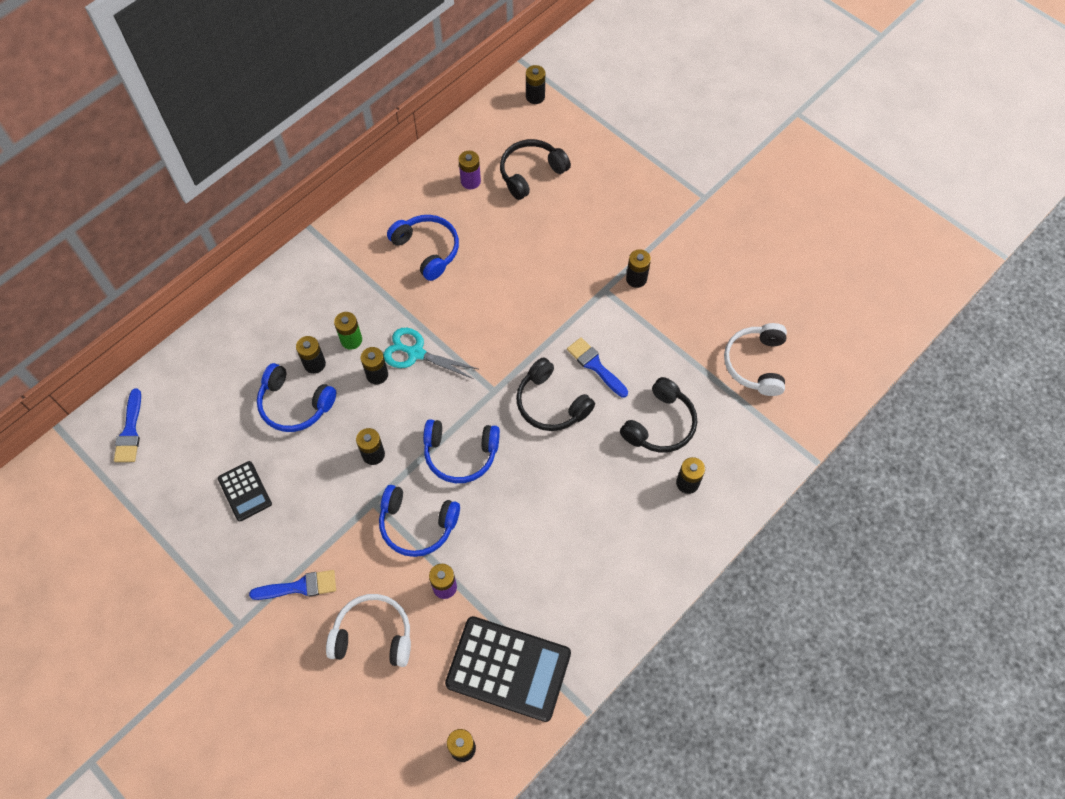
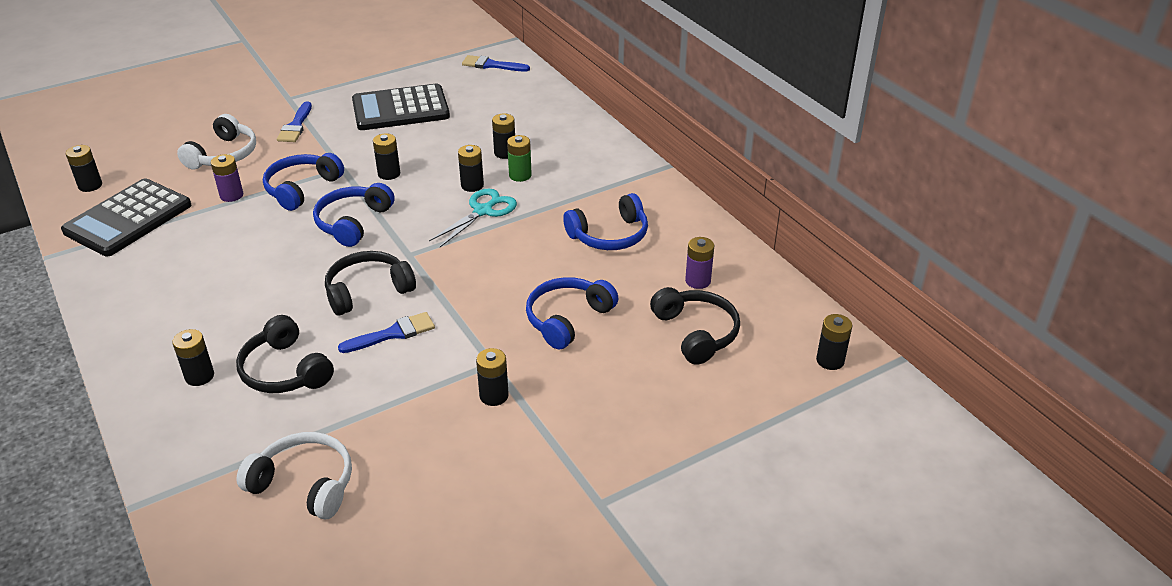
camera: 105 degrees right, 25 degrees down
black calculator [218,461,272,521] -> black calculator [352,84,450,130], size x1.90
blue headphones [257,363,336,432] -> blue headphones moved to [526,277,618,350]

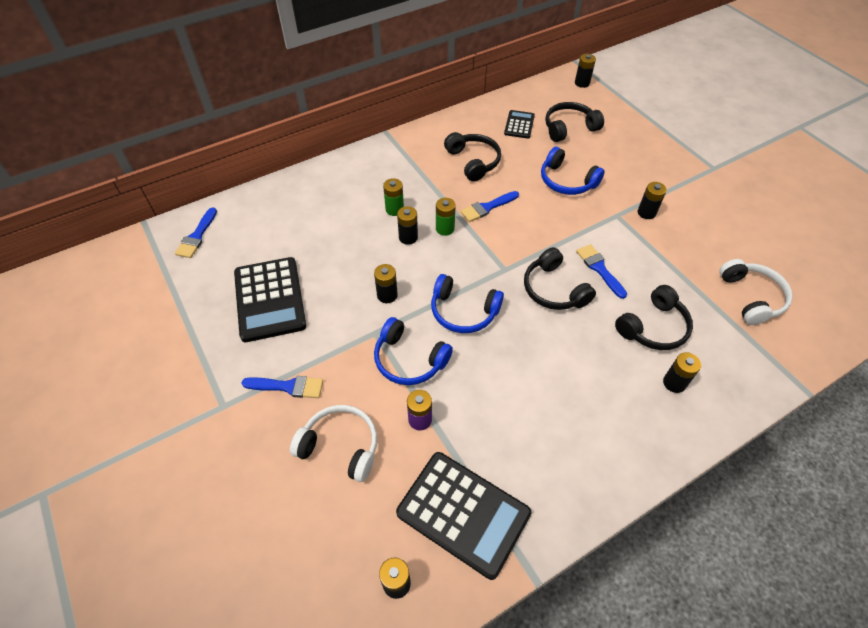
camera: 90 degrees left, 15 degrees up
white headphones [237,432,352,519] -> white headphones turned 150 degrees clockwise [719,259,793,325]
turquoise scissors [429,189,517,247] -> green battery [436,198,456,236]
black battery [492,113,515,159] -> none
blue headphones [563,193,648,250] -> black headphones [444,132,501,182]
purple battery [685,237,714,289] -> black calculator [504,110,535,139]
none -> blue brush [460,191,519,222]

